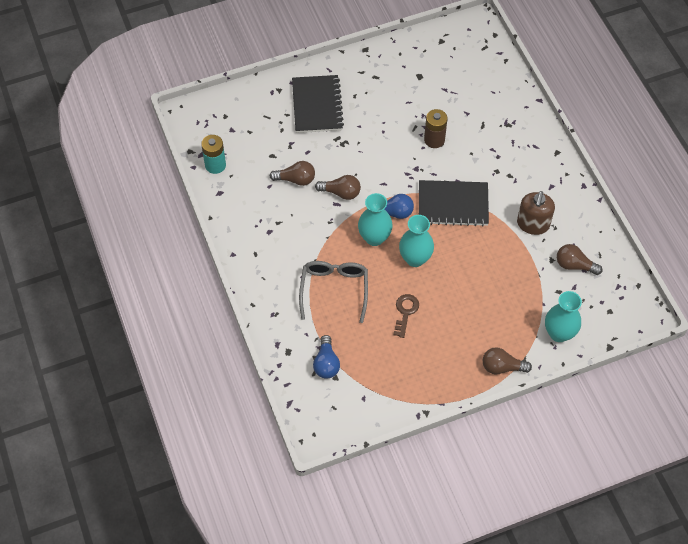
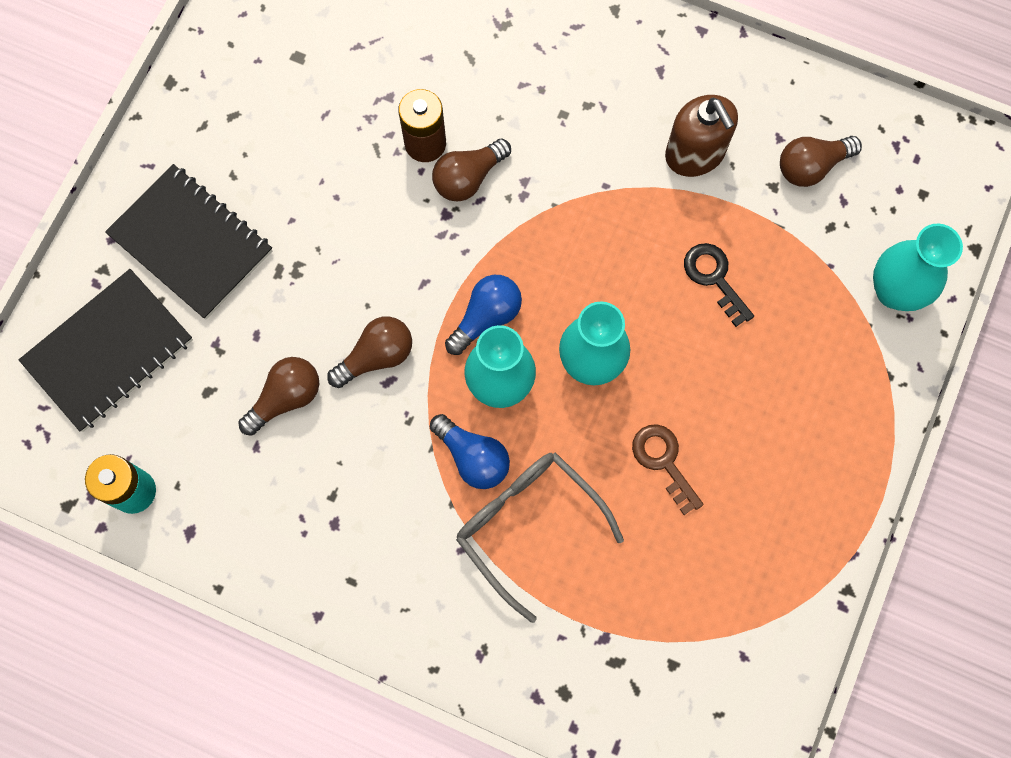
camera: 45 degrees left, 15 degrees up
blue light bulb [313,335,340,379] -> blue light bulb moved to [430,414,510,489]
black notebook [419,180,489,227] -> black notebook moved to [19,269,193,432]
brown light bulb [483,347,532,374] -> brown light bulb moved to [432,138,511,202]
none -> black key [684,243,754,327]

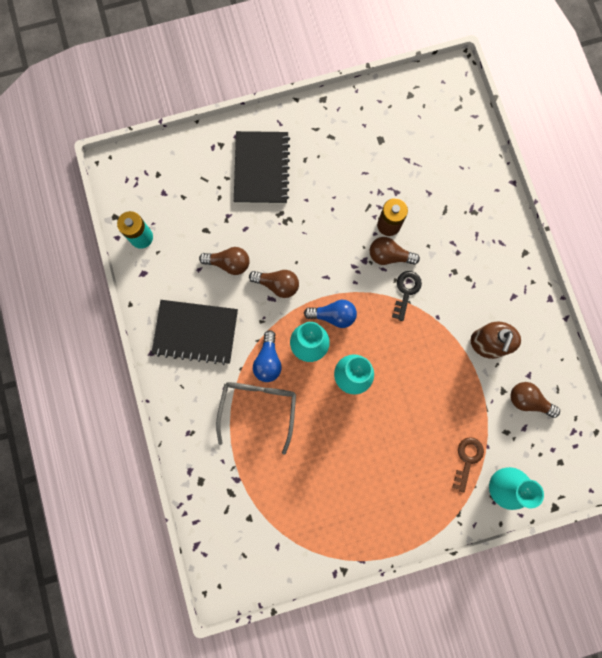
camera: 50 degrees right, 5 degrees up
black notebook [19,269,193,432] -> black notebook moved to [152,300,238,365]
brown key [632,424,704,515] -> brown key moved to [452,437,484,492]
black key [684,243,754,327] -> black key moved to [392,271,422,321]

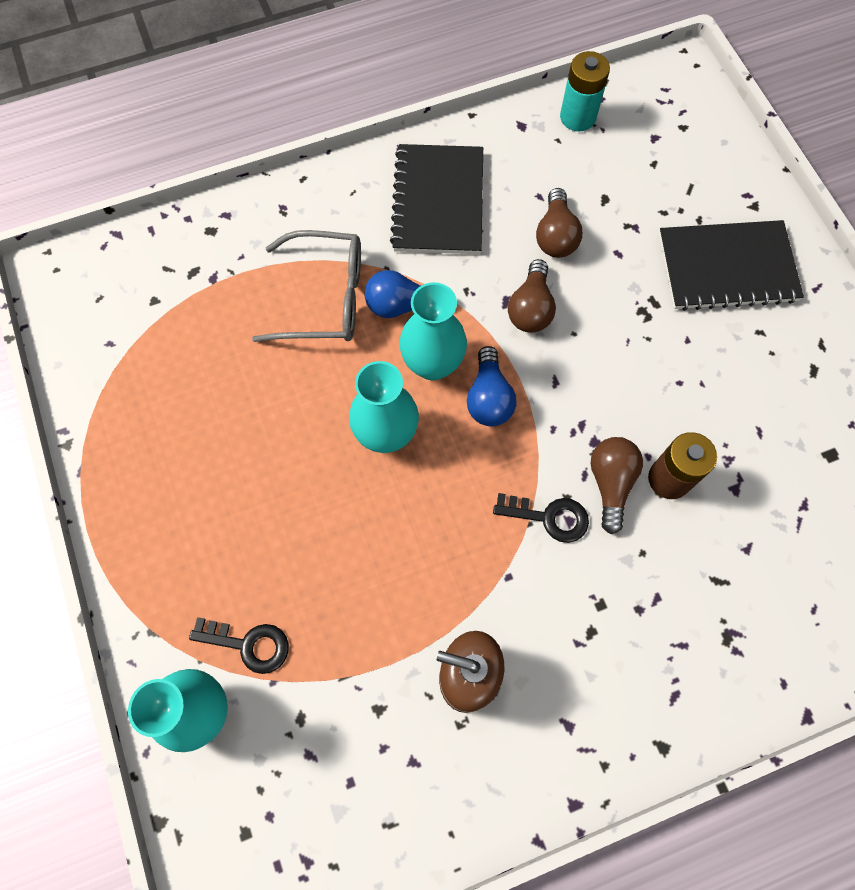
camera: 85 degrees right, 10 degrees down
brown key [452,437,484,492] -> black key [189,617,289,674]
brown light bulb [511,382,560,418] -> none

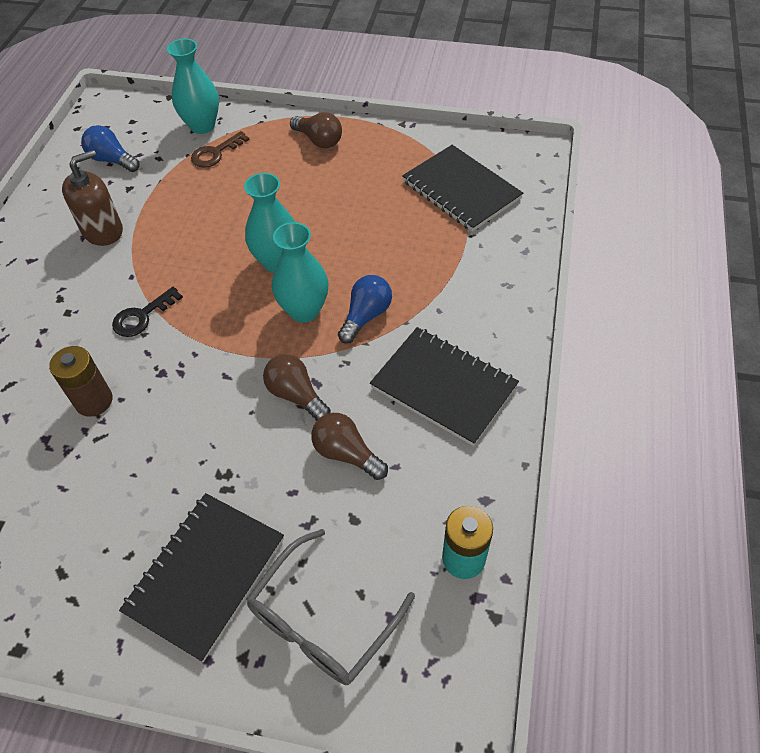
camera: 125 degrees right, 15 degrees down
black key [189,617,289,674] -> brown key [191,131,250,168]
grey glasses [252,230,361,342] -> grey glasses moved to [246,529,415,685]
blue light bulb [467,346,517,426] -> blue light bulb moved to [81,125,140,172]
brown light bulb [591,437,643,534] -> brown light bulb moved to [290,112,342,148]
none -> black notebook [402,145,523,232]

